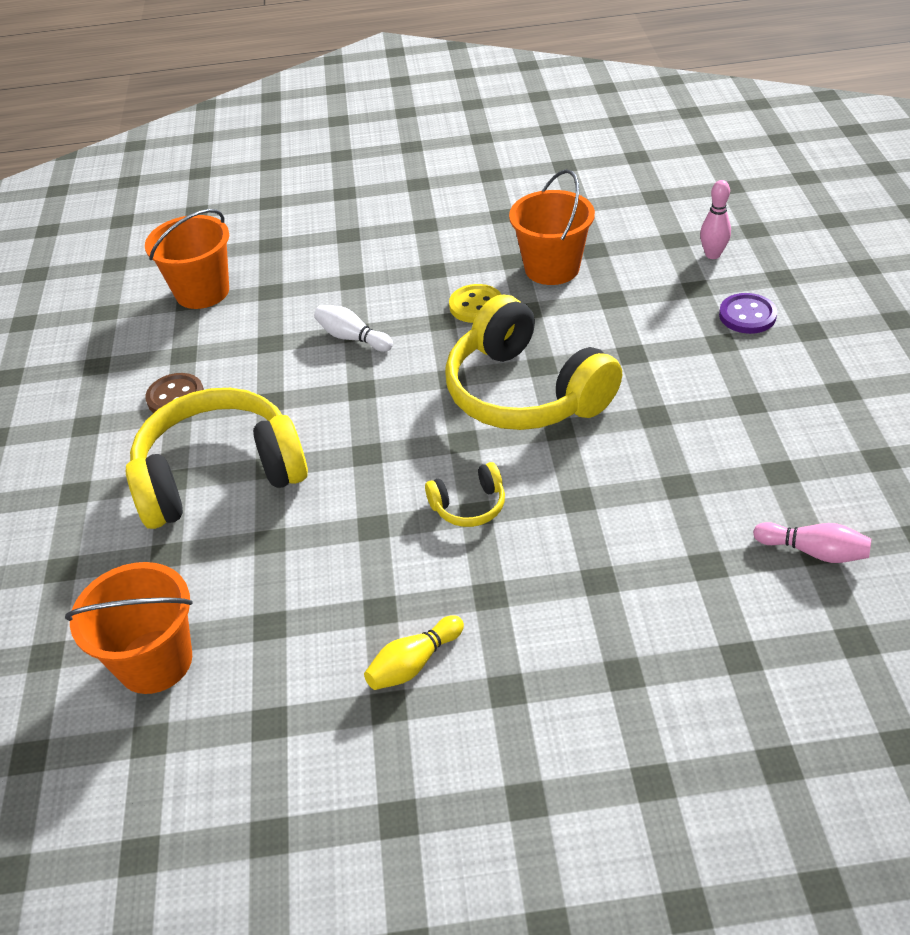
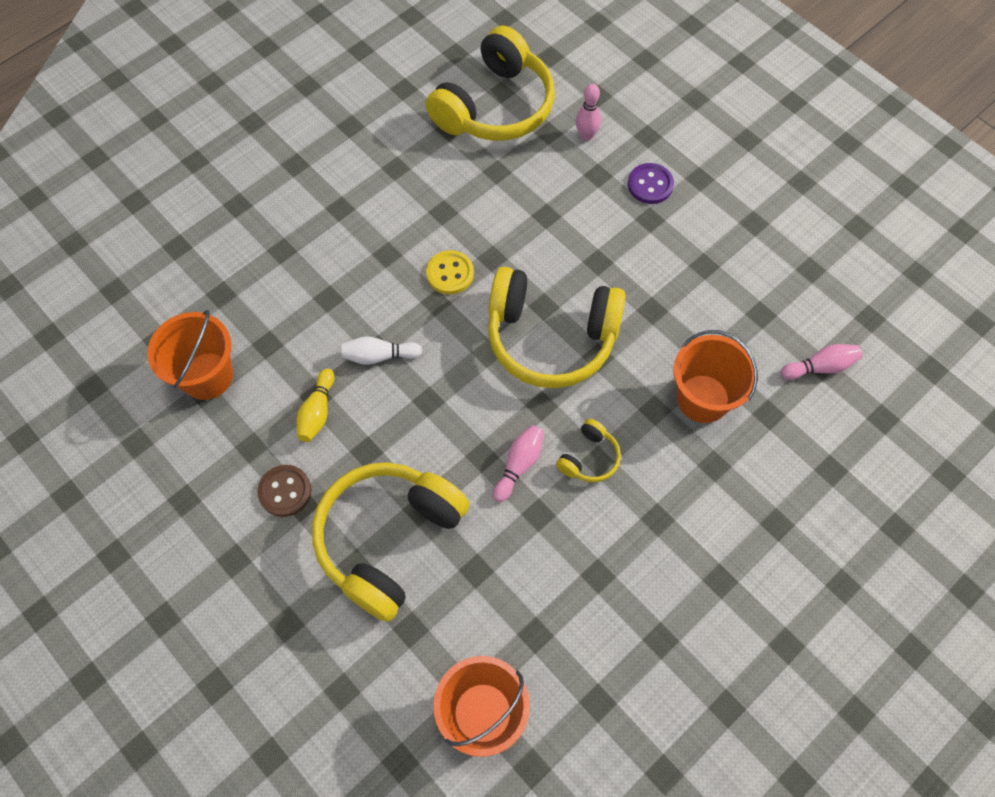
camera: 40 degrees left, 20 degrees up
yellow bowling pin [364,615,464,690] -> yellow bowling pin moved to [297,369,335,442]
orange bucket [509,169,595,285] -> orange bucket moved to [674,330,758,423]
none -> yellow headphones [426,25,555,141]
none -> pink bowling pin [493,425,544,502]

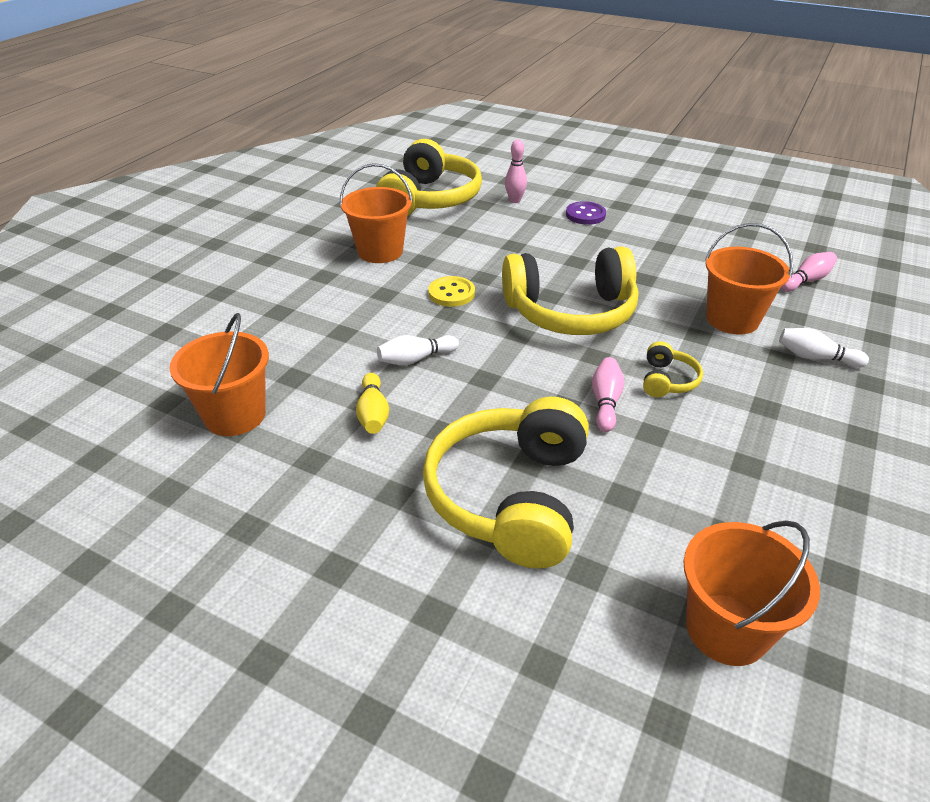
camera: 20 degrees left, 25 degrees down
brown button [257,465,312,517] -> none
none -> orange bucket [340,163,413,263]
none -> white bowling pin [779,328,869,368]

